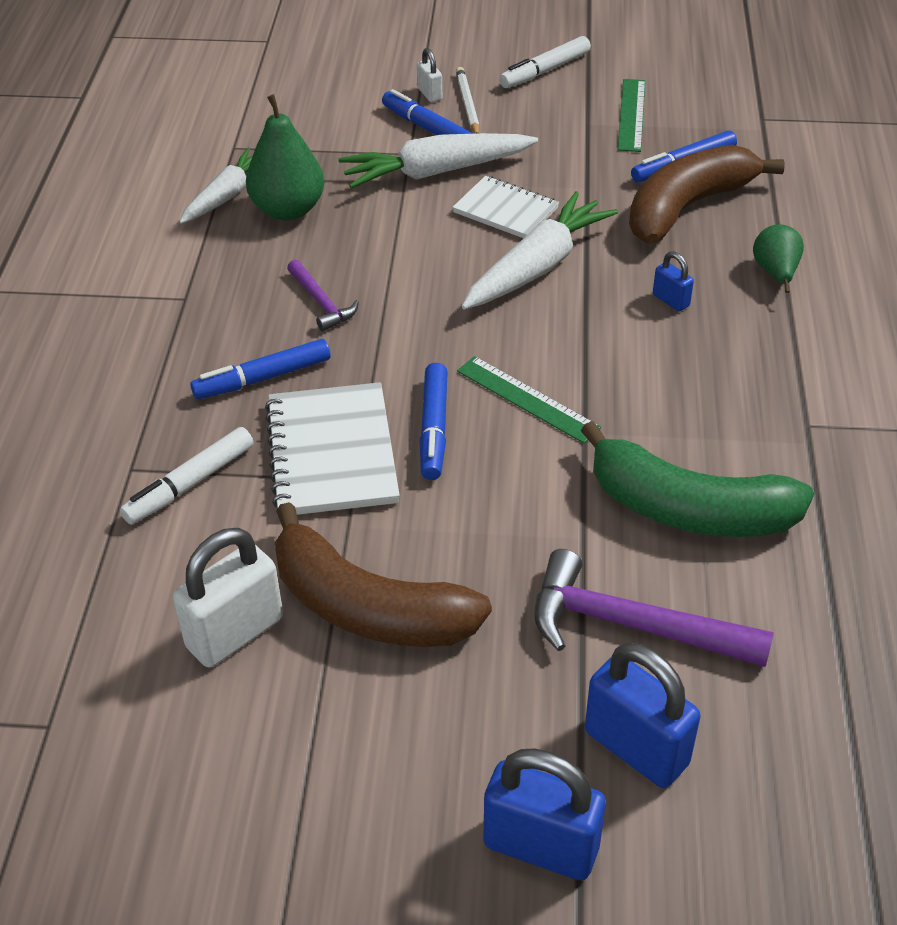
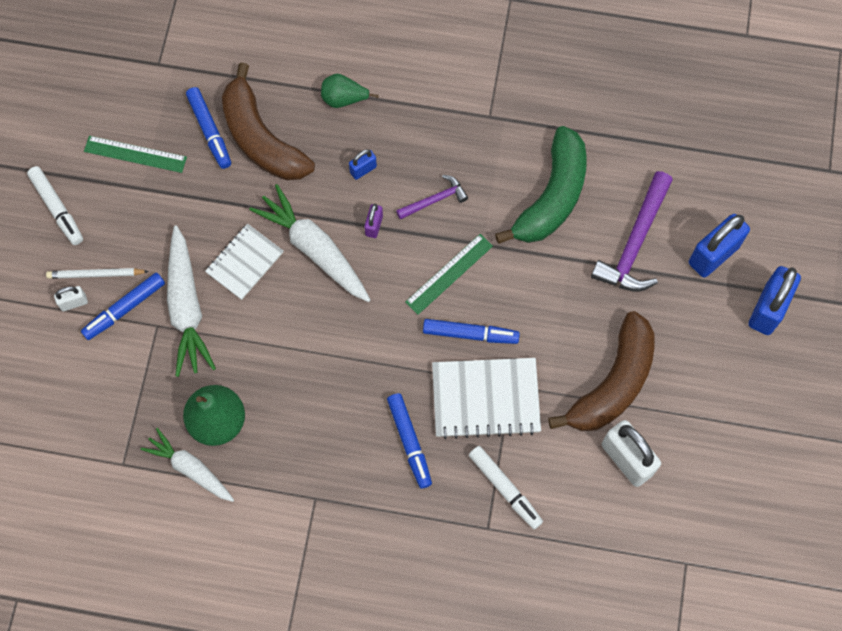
camera: 85 degrees left, 25 degrees up
purple hammer [287,260,359,331] -> purple hammer moved to [396,175,468,220]
none -> purple padlock [364,204,383,238]

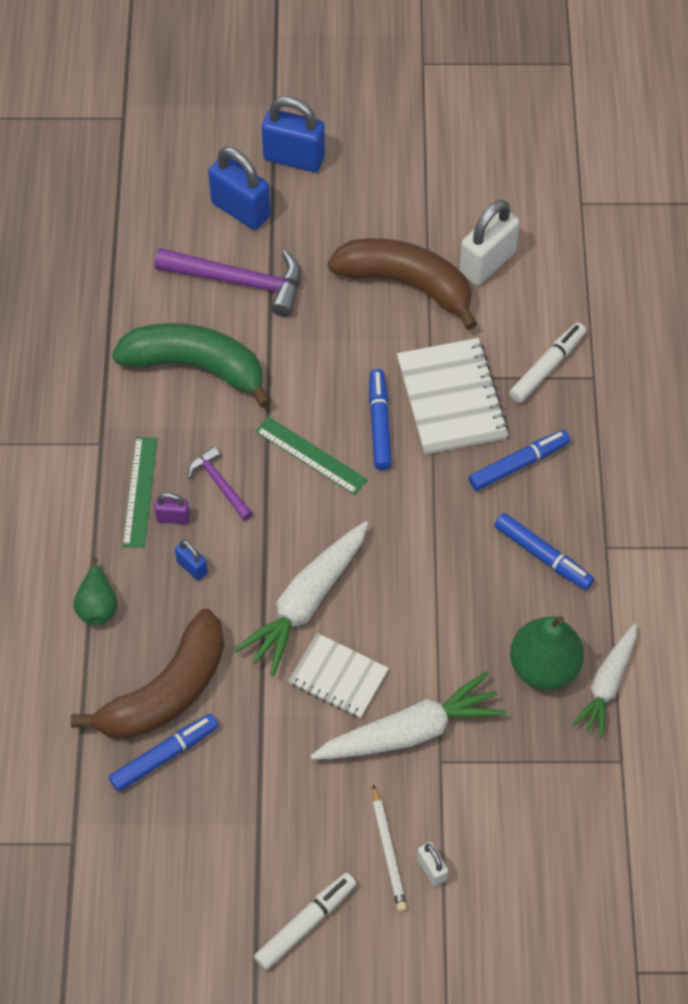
camera: 100 degrees left, 10 degrees down
blue marker [81,272,165,340] -> blue marker moved to [494,513,594,590]
green ruler [84,136,187,173] -> green ruler moved to [123,437,158,548]
purple padlock [364,204,383,238] -> purple padlock moved to [154,493,190,525]

